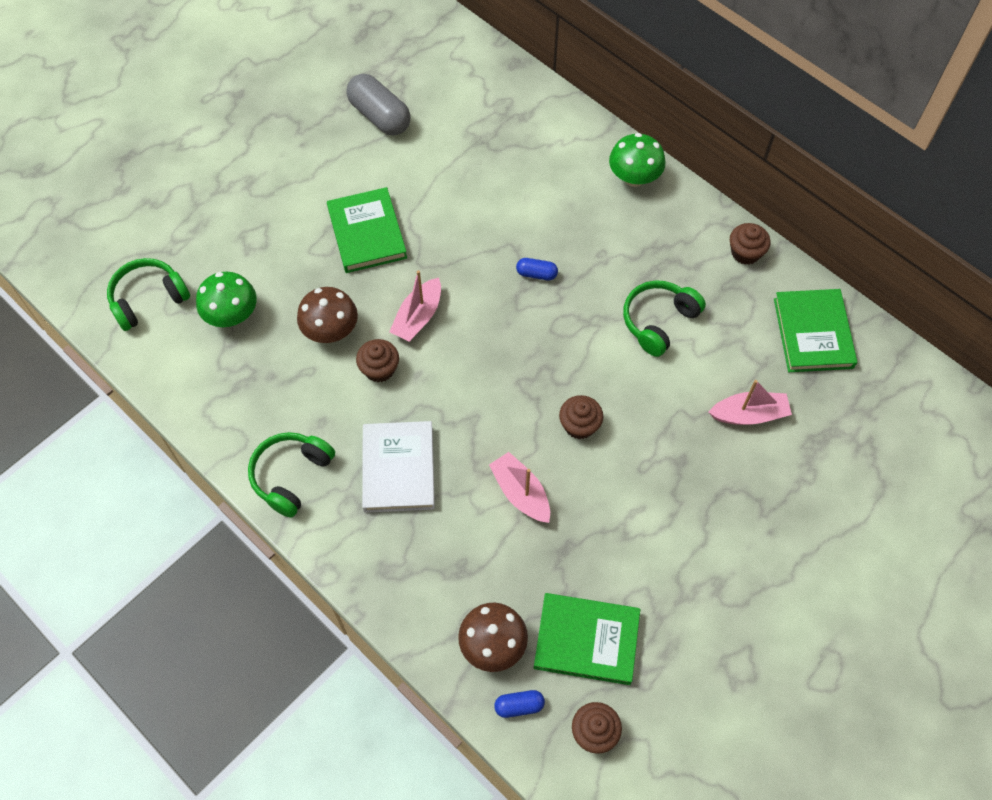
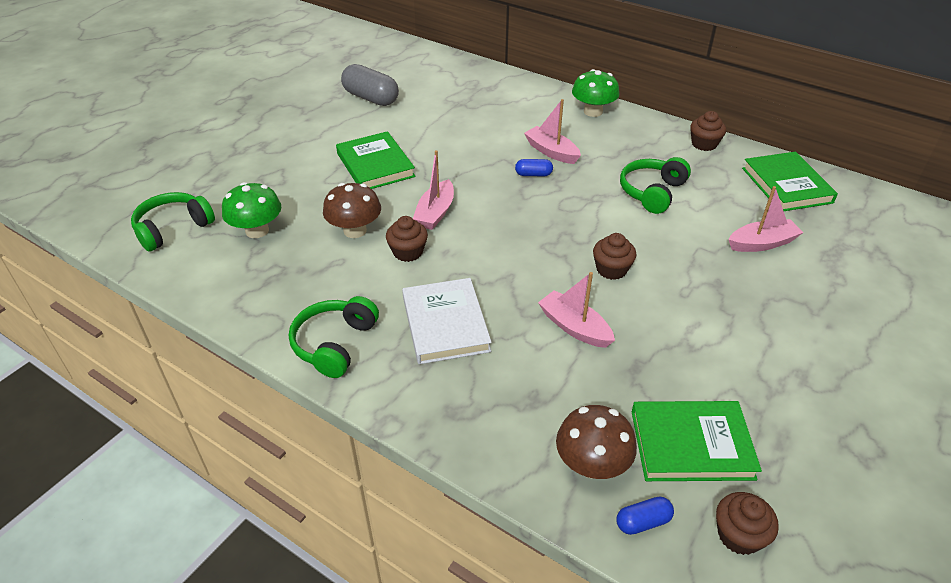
camera: 10 degrees left, 20 degrees down
none -> pink boat [524,99,581,164]

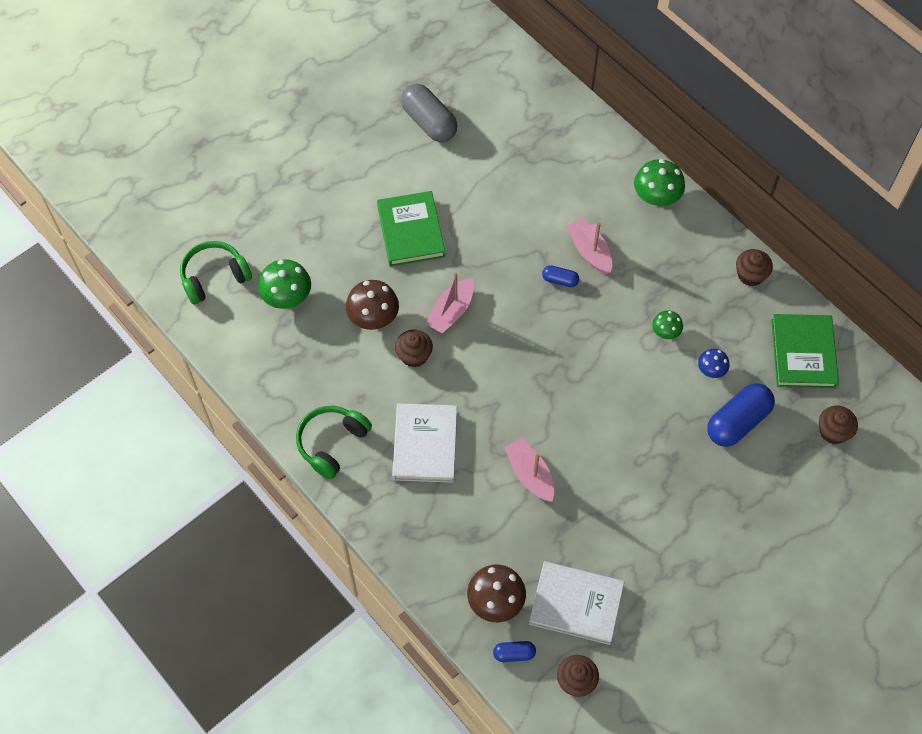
camera: 15 degrees right, 20 degrees up
brown cupcake [593,233,636,280] -> brown cupcake moved to [819,406,858,444]
green headphones [620,157,691,214] -> green mushroom [652,310,683,339]
green book [632,401,762,481] -> white book [529,561,624,645]
pink boat [729,186,803,252] -> blue capsule [707,383,775,447]
none -> blue mushroom [698,349,730,378]

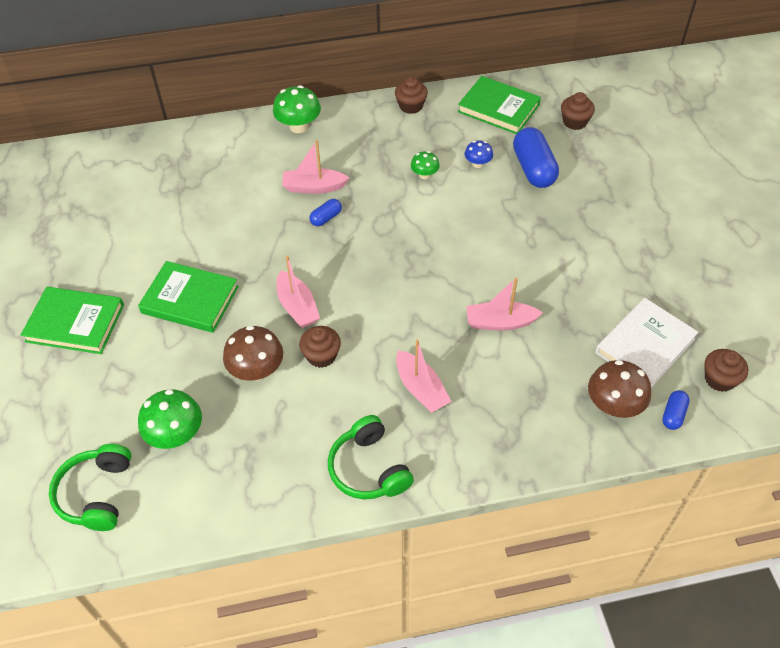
camera: 60 degrees left, 10 degrees down
white book [392,403,457,483] -> pink boat [396,340,452,413]
grey capsule [401,84,458,142] -> none
none -> green book [21,287,124,354]

